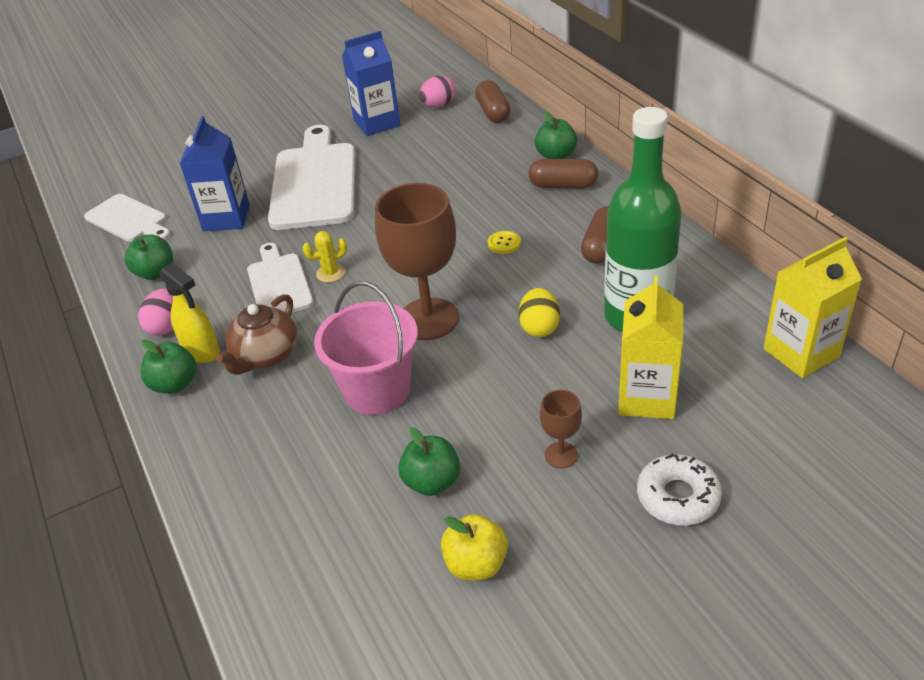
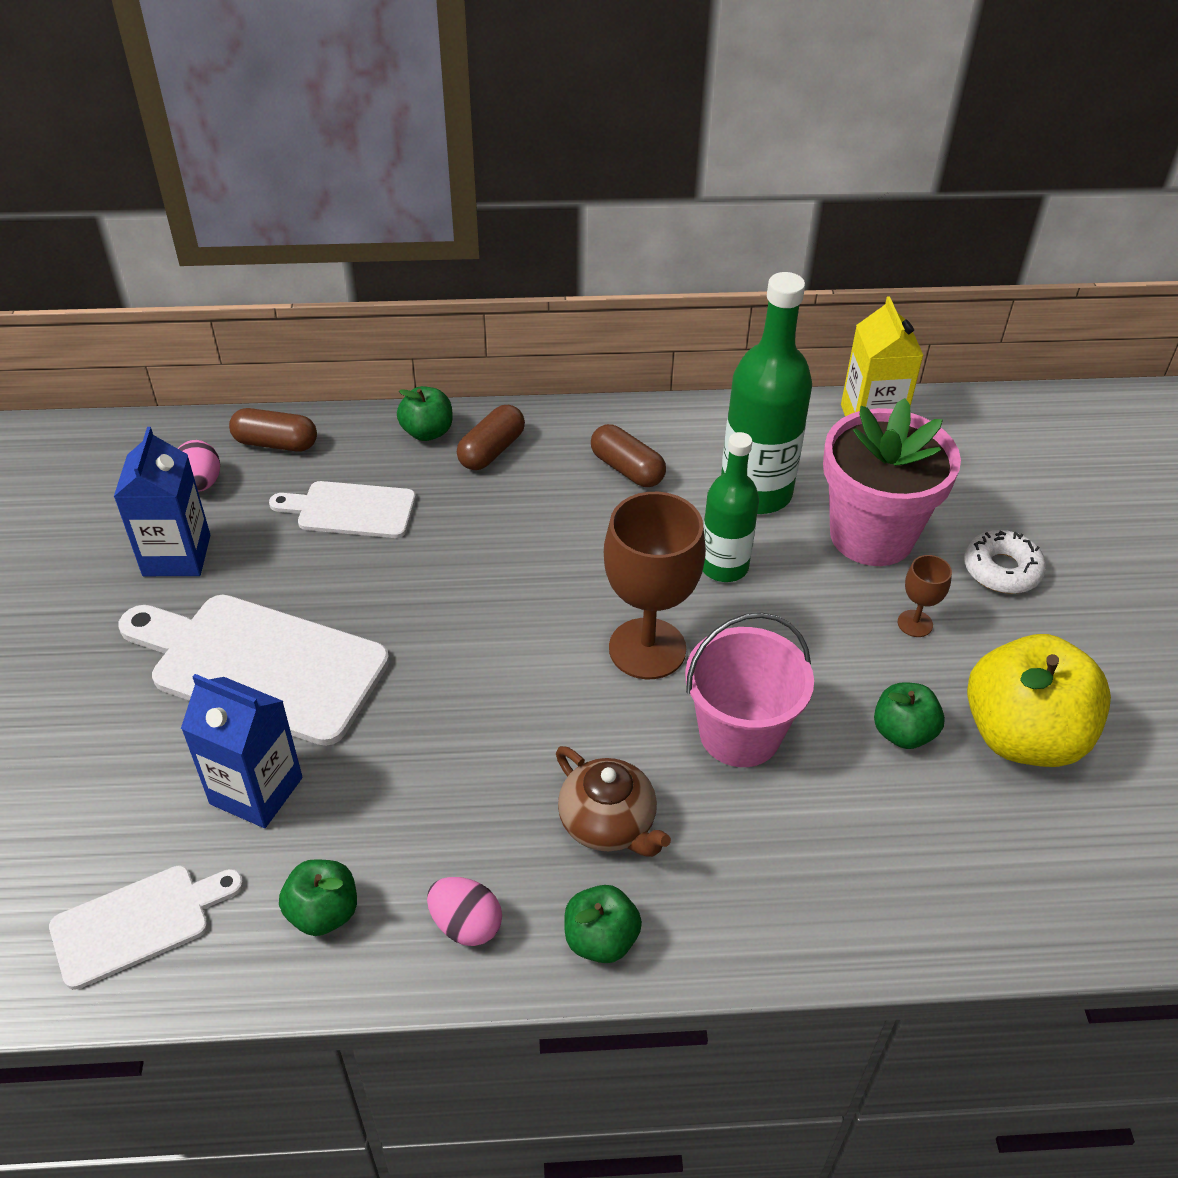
camera: 70 degrees left, 5 degrees up
yellow spray bottle [159,262,220,363] -> none
white cutting board [247,243,314,312] -> white cutting board moved to [269,481,416,538]
yellow cactus [303,231,347,282] -> none
yellow apple [441,514,508,580] -> yellow apple [967,634,1111,767], size x1.96
yellow button [488,231,521,254] -> none
yellow egg [518,288,560,337] -> green bottle [703,432,759,582]
yellow carton [618,276,683,419] -> pink flower pot [823,398,961,566]

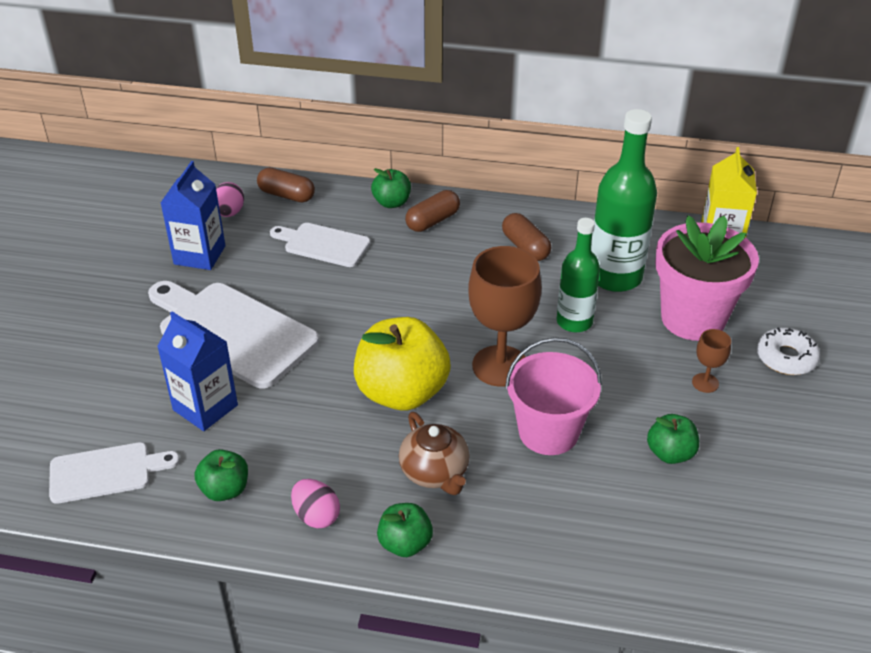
camera: 15 degrees right, 5 degrees down
yellow apple [967,634,1111,767] -> yellow apple moved to [354,317,451,411]

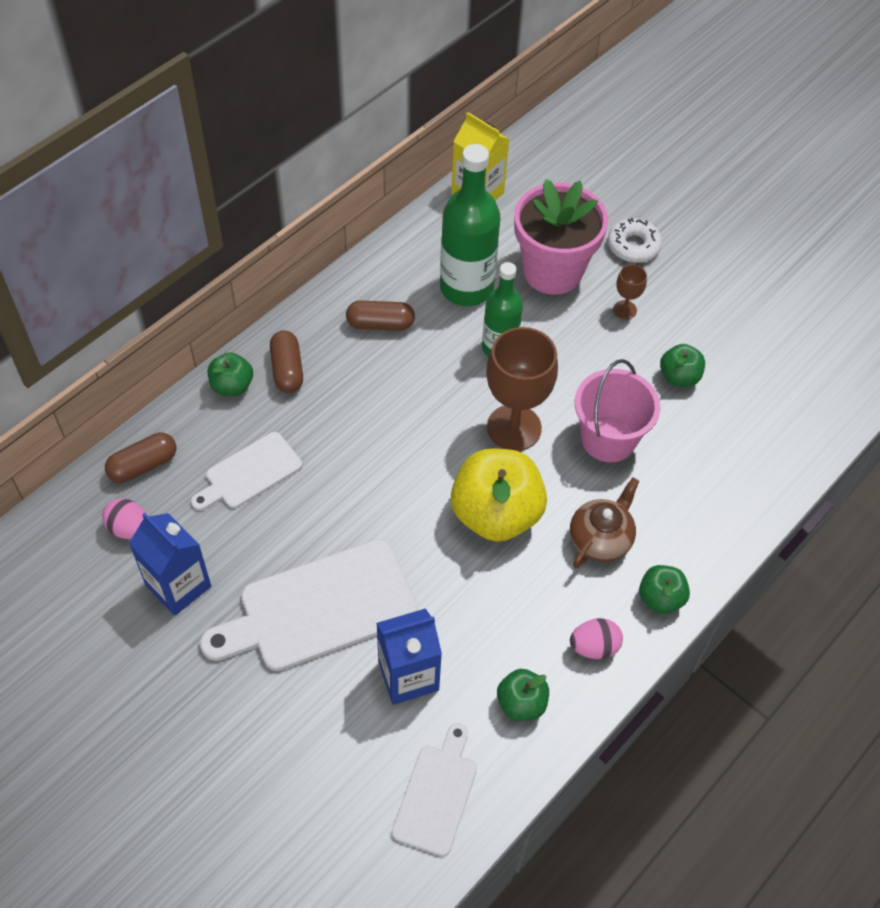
camera: 60 degrees left, 15 degrees up
brown teapot [399,412,470,495] -> brown teapot turned 60 degrees counterclockwise [570,478,639,568]

